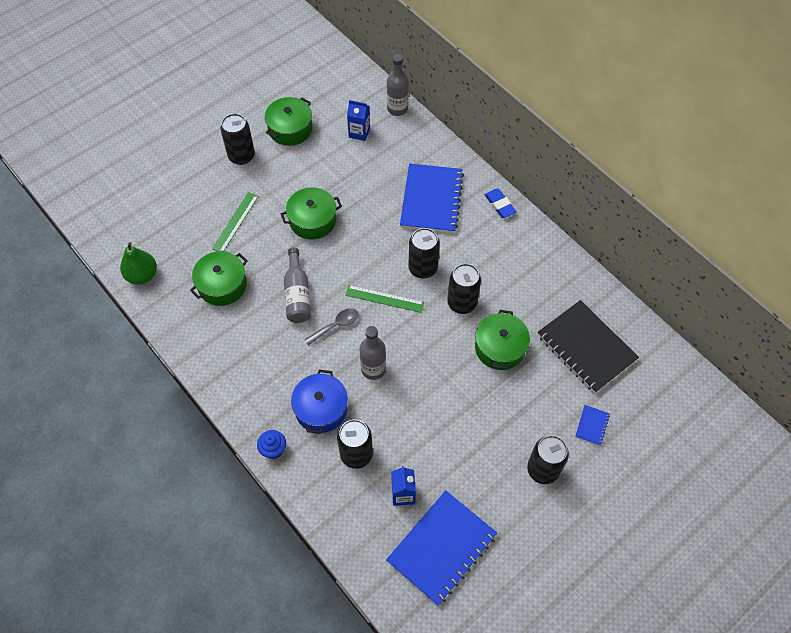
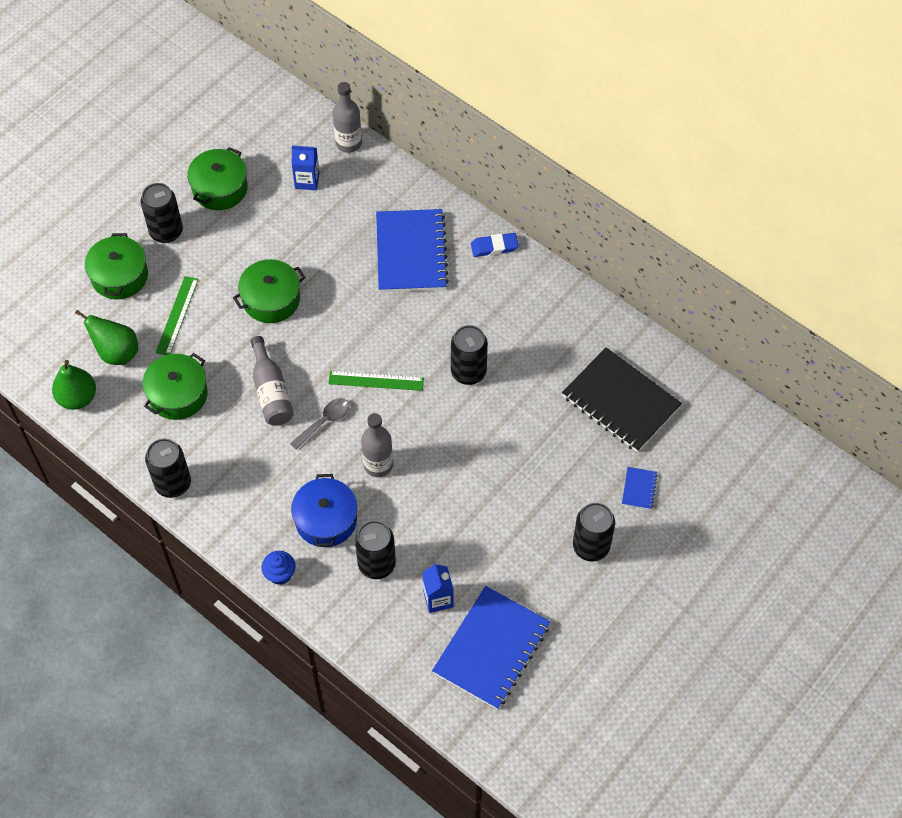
camera: 10 degrees left, 0 degrees up
black can [408,228,440,278] -> black can moved to [145,439,191,498]
green pot [475,310,530,370] -> green pot moved to [85,233,148,299]
blue eraser [484,189,517,218] -> blue eraser turned 60 degrees counterclockwise [471,233,519,257]
none -> green pear [75,310,138,365]

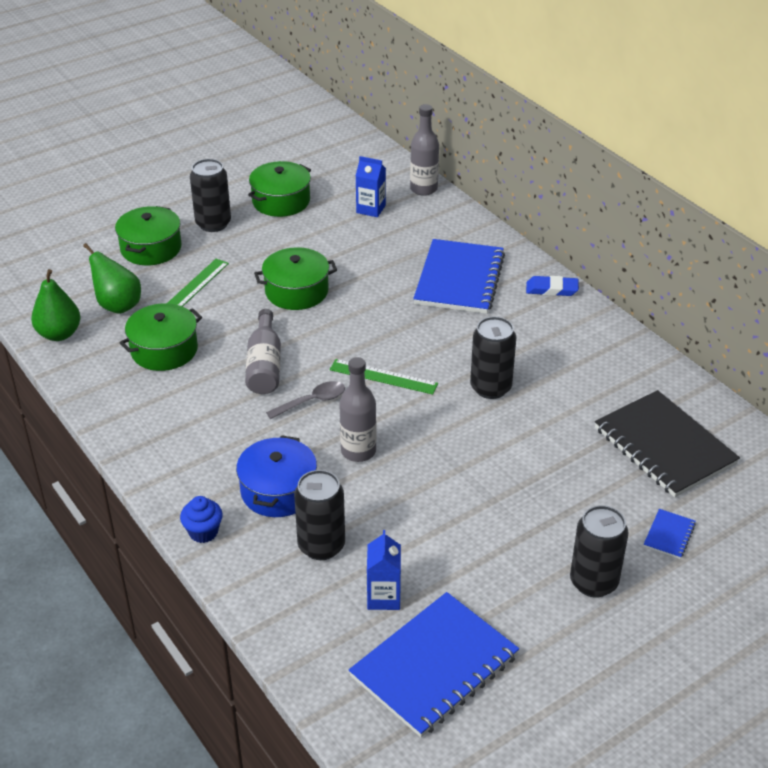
camera: 15 degrees right, 20 degrees down
black can [145,439,191,498] -> none

